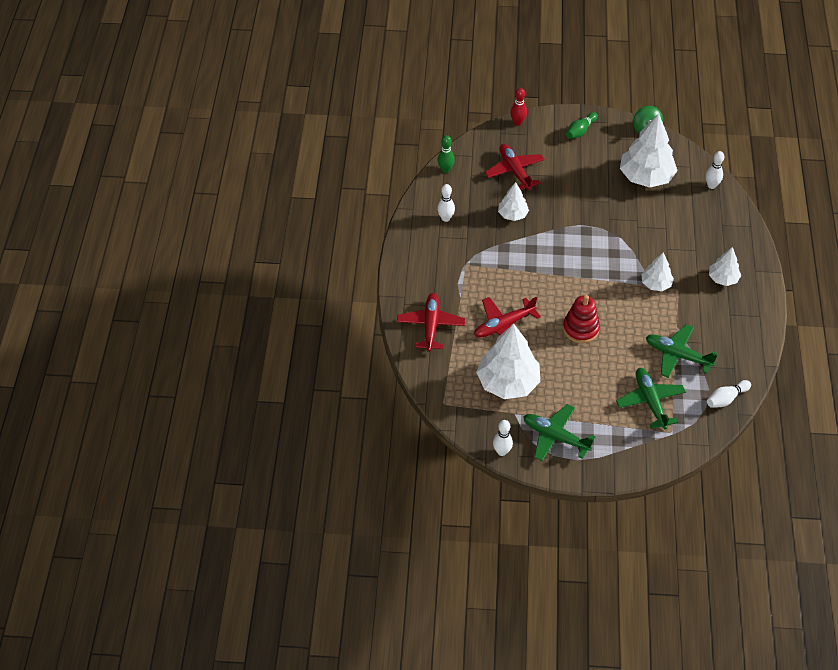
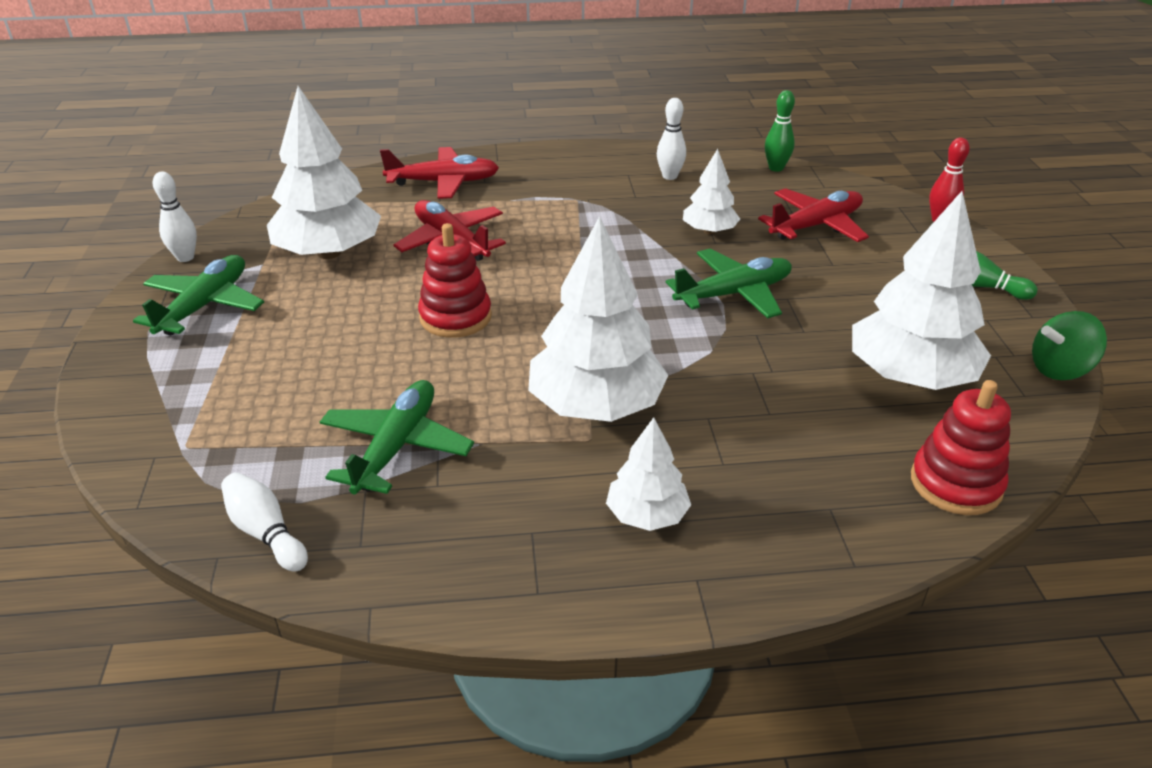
camera: 80 degrees right, 15 degrees down
green plane [616,368,686,429] -> green plane moved to [666,248,792,318]
white tree [641,252,674,291] -> white tree [528,216,668,422], size x1.87
white bowling pin [706,151,724,189] -> red stacking toy [911,380,1011,515]

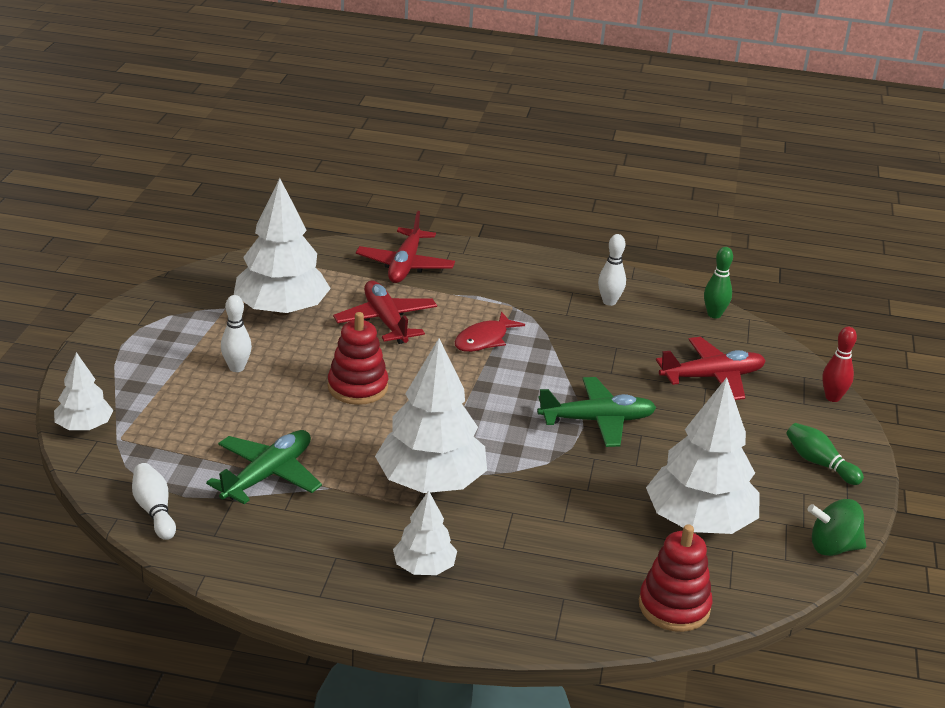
camera: 15 degrees right, 5 degrees down
green plane [133,255,264,335] -> none
white bowling pin [153,172,197,262] -> white bowling pin moved to [221,295,252,372]
red plane [380,147,499,199] -> red plane turned 90 degrees clockwise [356,211,455,283]
white tree [683,149,740,234] -> white tree moved to [54,352,113,430]
none -> red fish [455,312,525,352]

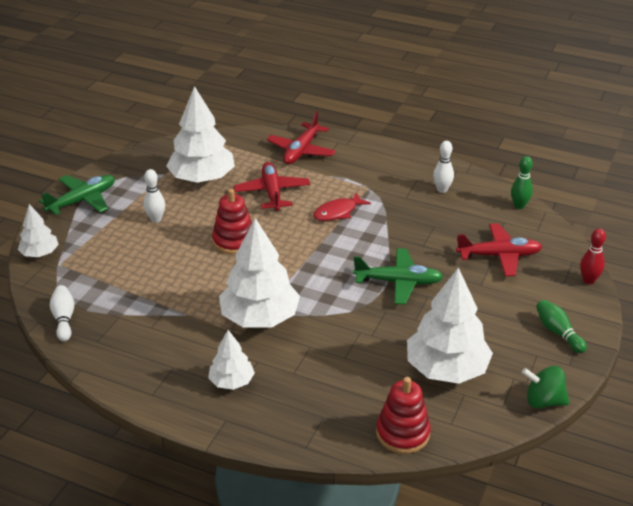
camera: 15 degrees right, 5 degrees up
green plane [206,430,322,504] -> green plane moved to [39,175,115,215]

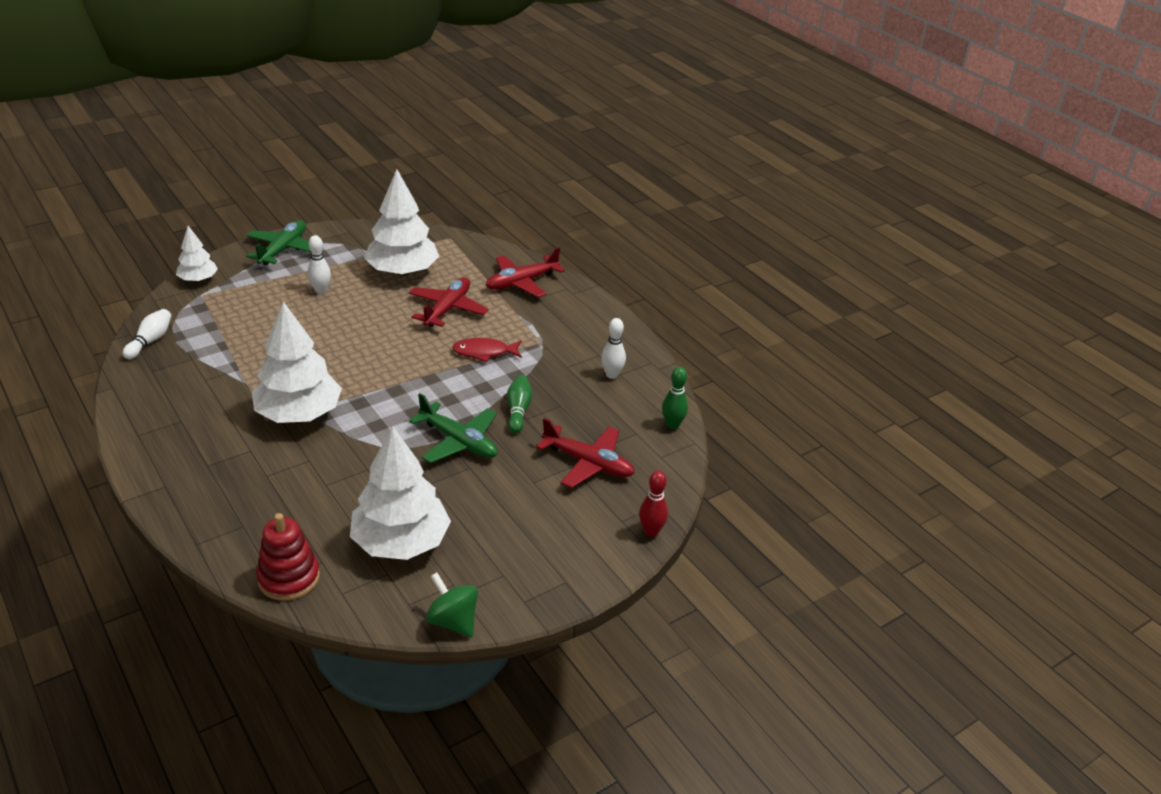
camera: 30 degrees right, 0 degrees up
green plane [39,175,115,215] -> green plane turned 60 degrees counterclockwise [246,220,311,266]
white tree [208,330,255,390] -> none
red stacking toy [212,189,252,254] -> none
green bowling pin [536,300,587,353] -> green bowling pin moved to [507,375,533,433]

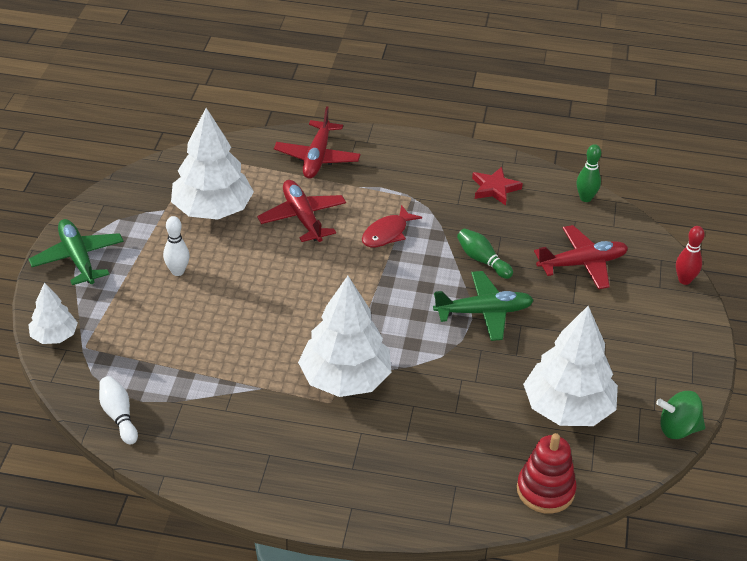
camera: 45 degrees left, 5 degrees up
white bowling pin [601,318,626,379] -> red star [472,167,523,206]

